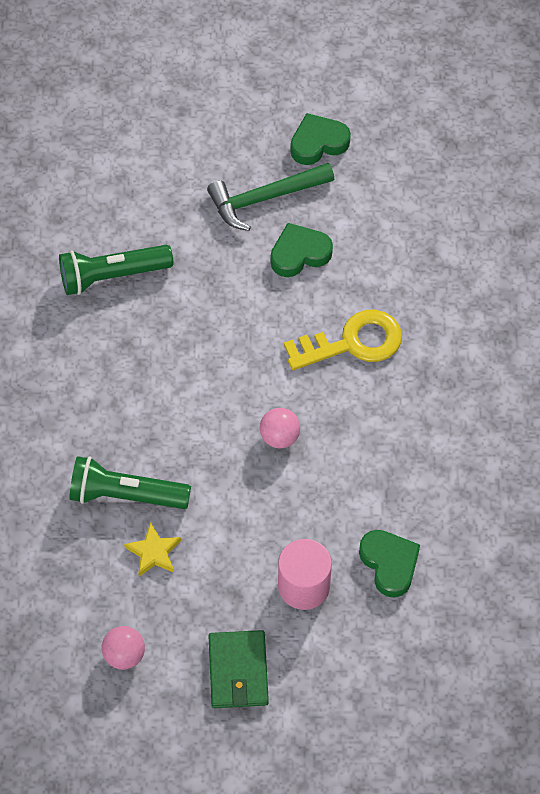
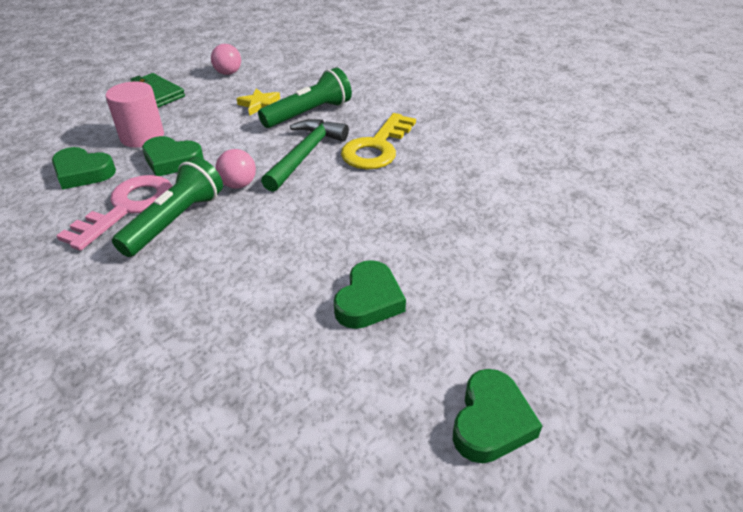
camera: 135 degrees right, 20 degrees down
green flashlight [59,245,173,295] -> green flashlight moved to [112,157,223,257]
green hammer [207,163,334,231] -> green hammer moved to [261,119,349,192]
yellow key [284,309,402,370] -> yellow key moved to [341,113,416,170]
none -> pink key [56,175,172,251]
none -> green heart [142,136,204,176]

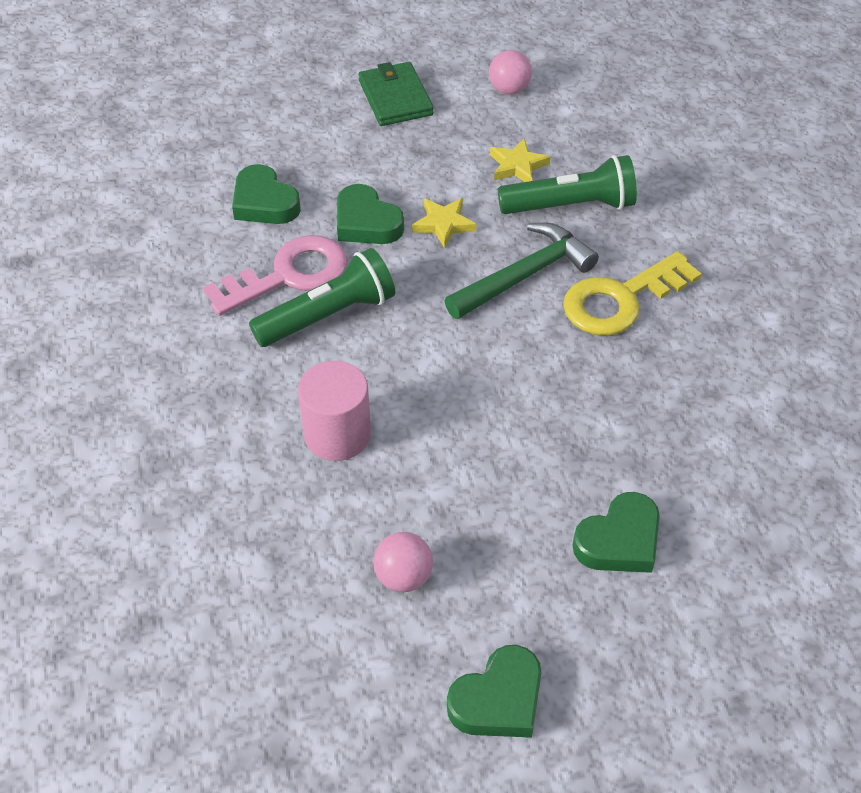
camera: 30 degrees right, 10 degrees up
pink cylinder [106,81,164,148] -> pink cylinder moved to [298,361,371,461]
pink ball [216,149,256,189] -> pink ball moved to [373,532,433,592]
green heart [334,260,406,329] -> green heart moved to [572,492,660,573]
none -> yellow star [412,198,476,249]

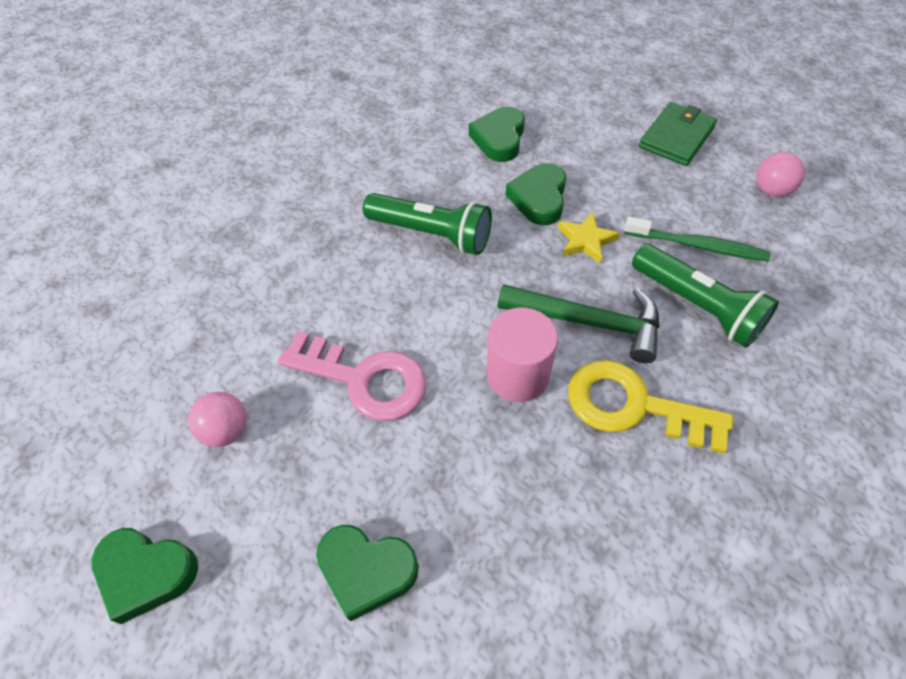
camera: 55 degrees right, 5 degrees up
pink key [203,235,348,316] -> pink key moved to [278,331,426,421]
pink cylinder [298,361,371,461] -> pink cylinder moved to [487,308,558,402]
yellow star [490,138,550,182] -> green toothbrush [624,217,770,261]

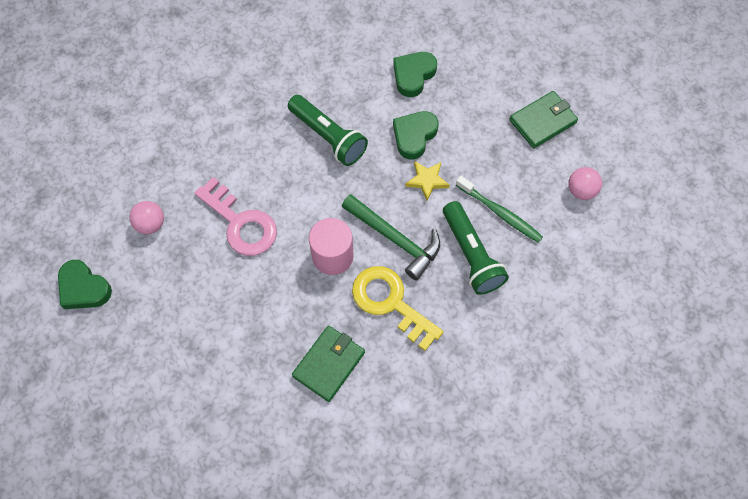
camera: 20 degrees right, 10 degrees up
green heart [316,525,419,622] -> none
none -> green wallet [292,326,365,402]

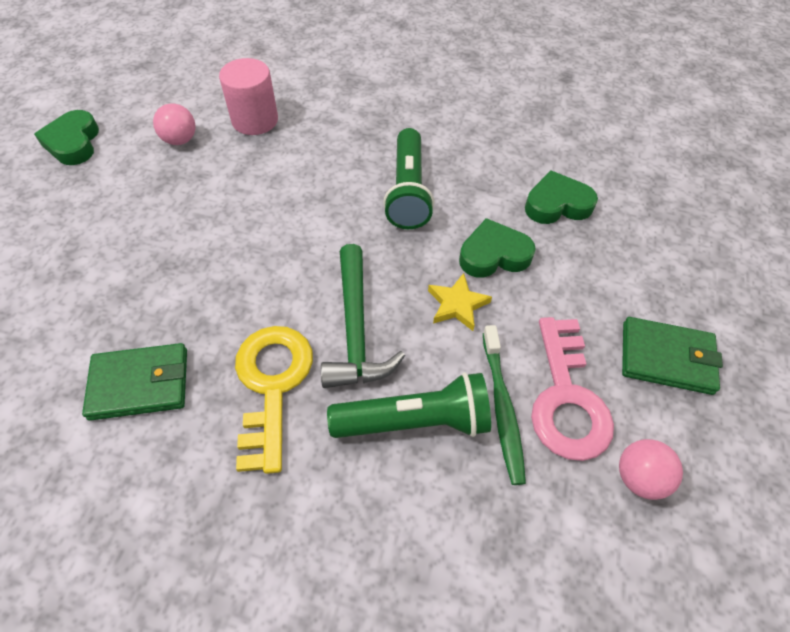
camera: 45 degrees right, 10 degrees down
pink key [194,177,277,256] -> pink key moved to [531,317,614,461]
pink cylinder [309,218,354,275] -> pink cylinder moved to [219,58,278,135]
green flashlight [443,201,509,295] -> green flashlight turned 120 degrees counterclockwise [327,372,491,438]

